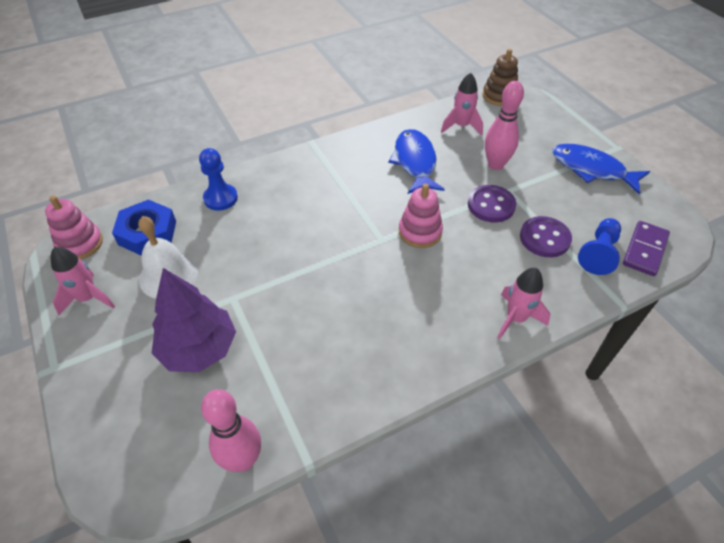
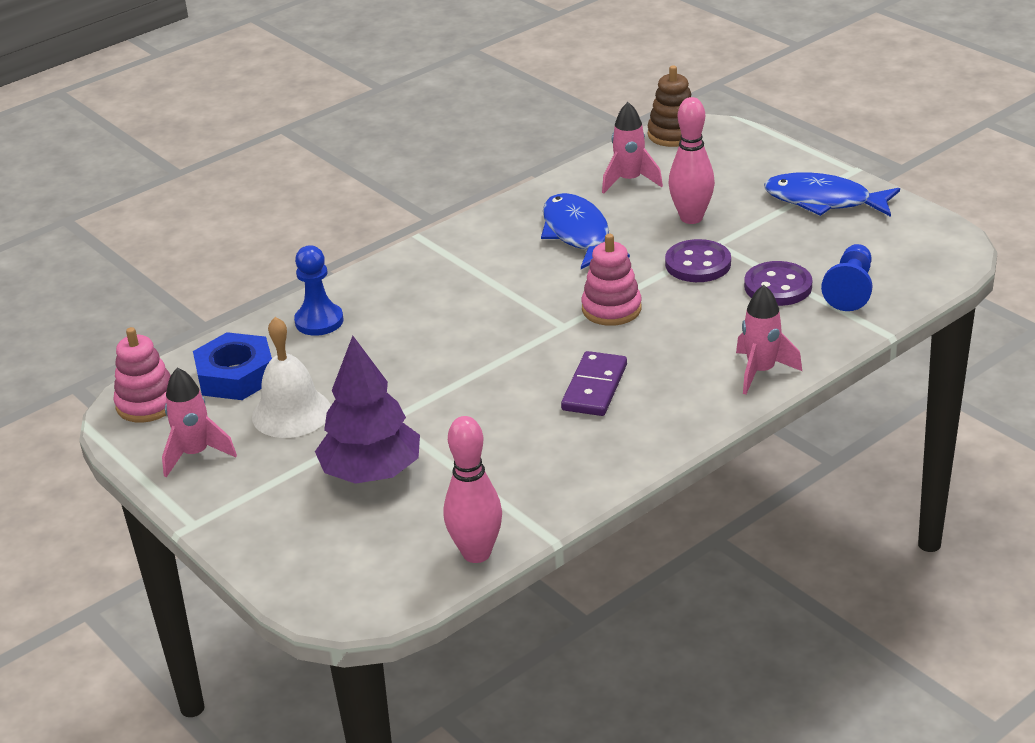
camera: 10 degrees left, 15 degrees down
purple domino [623,221,670,276] -> purple domino moved to [561,351,627,416]

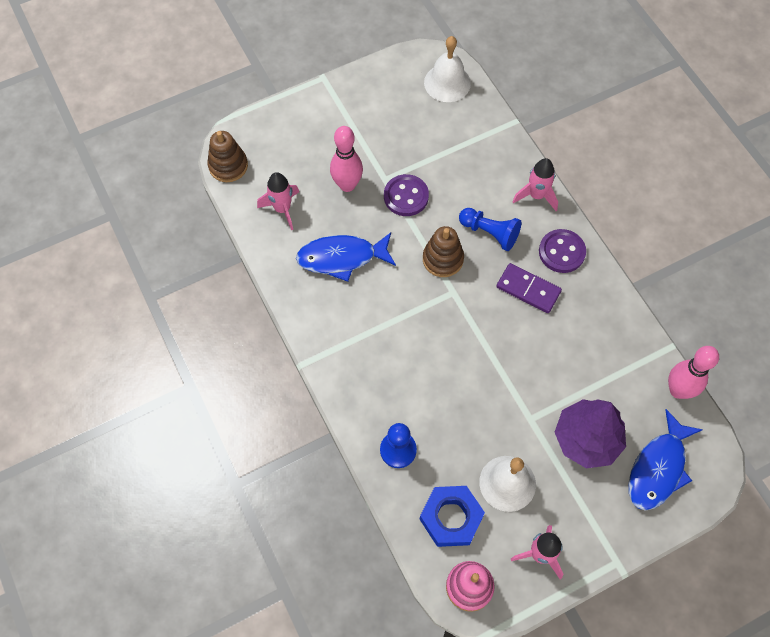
camera: 80 degrees left, 30 degrees up
pink stacking toy [581,234,642,326] -> brown stacking toy [423,226,464,277]
purple button [744,261,812,306] -> purple button moved to [539,229,586,273]
blue fish [764,172,900,217] -> blue fish moved to [629,409,703,511]
blue pawn [821,244,872,311] -> blue pawn moved to [459,208,521,251]
none -> white bell [424,36,471,102]

